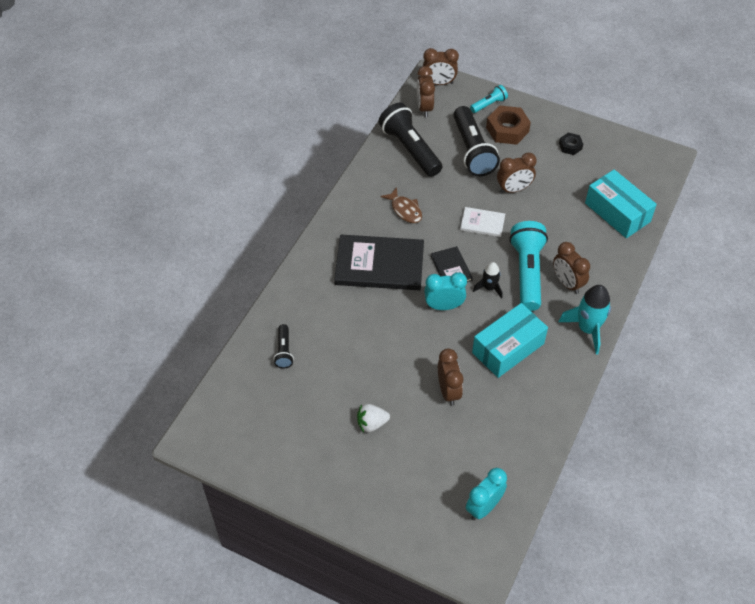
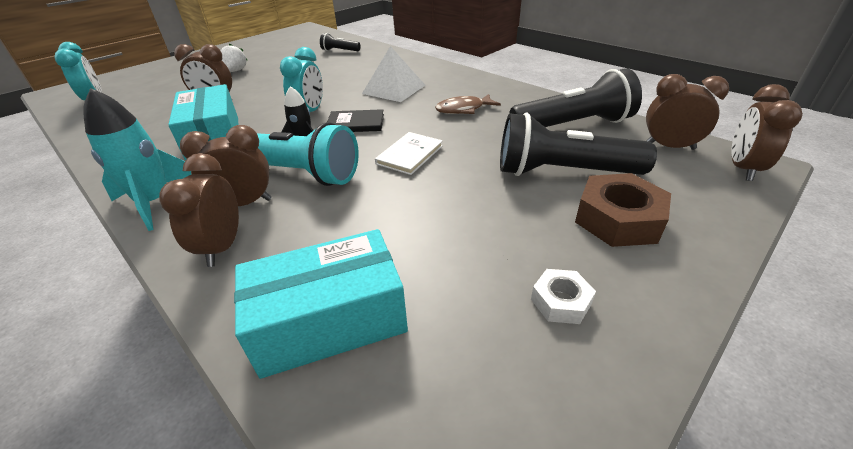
camera: 110 degrees right, 15 degrees down
black book [334,235,424,290] -> white pyramid [362,46,425,102]
turquoise flashlight [470,85,508,113] -> none
brown clock [497,152,537,193] -> brown clock moved to [159,153,239,267]
black nut [559,132,583,155] -> white nut [531,269,596,324]

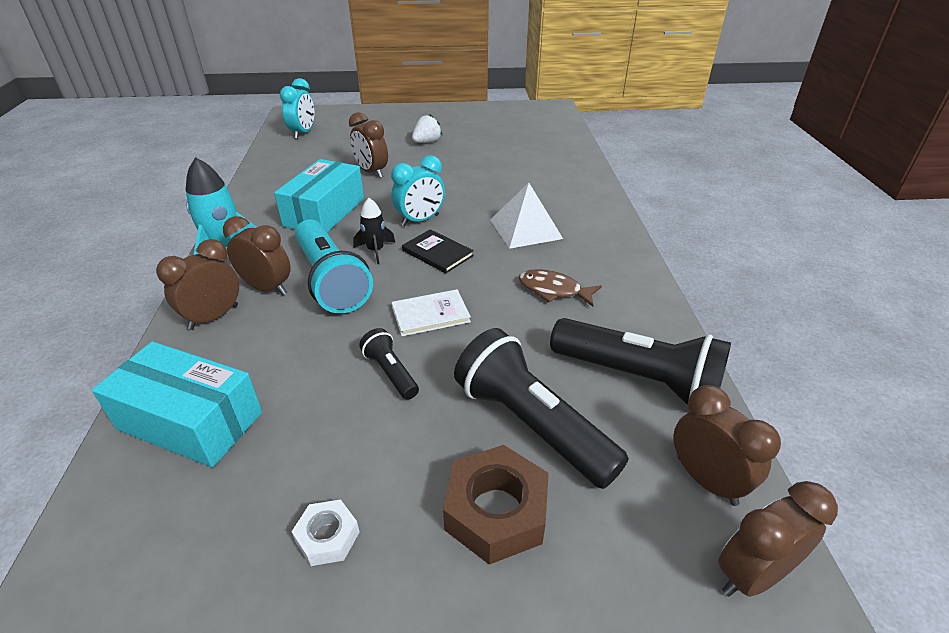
camera: 40 degrees right, 0 degrees up
black flashlight [320,33,360,51] -> black flashlight moved to [359,328,419,400]

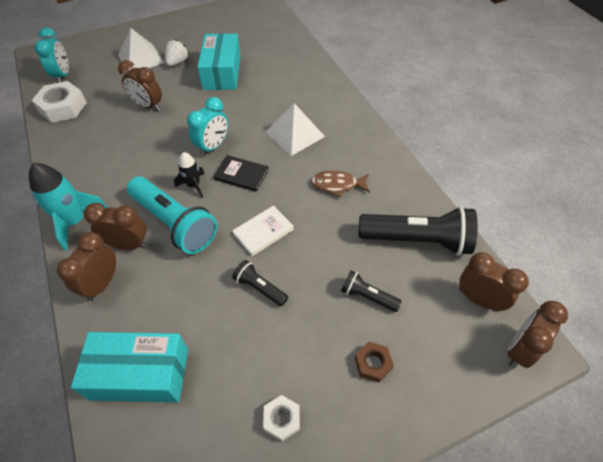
camera: 20 degrees left, 15 degrees up
turquoise box [274,159,364,232] -> turquoise box moved to [197,33,241,90]
brown nut [443,445,549,565] -> brown nut [355,342,394,383], size x0.55
black flashlight [454,328,629,489] -> black flashlight [341,270,402,312], size x0.49
none -> white nut [32,81,87,123]
none -> white pyramid [118,28,165,72]

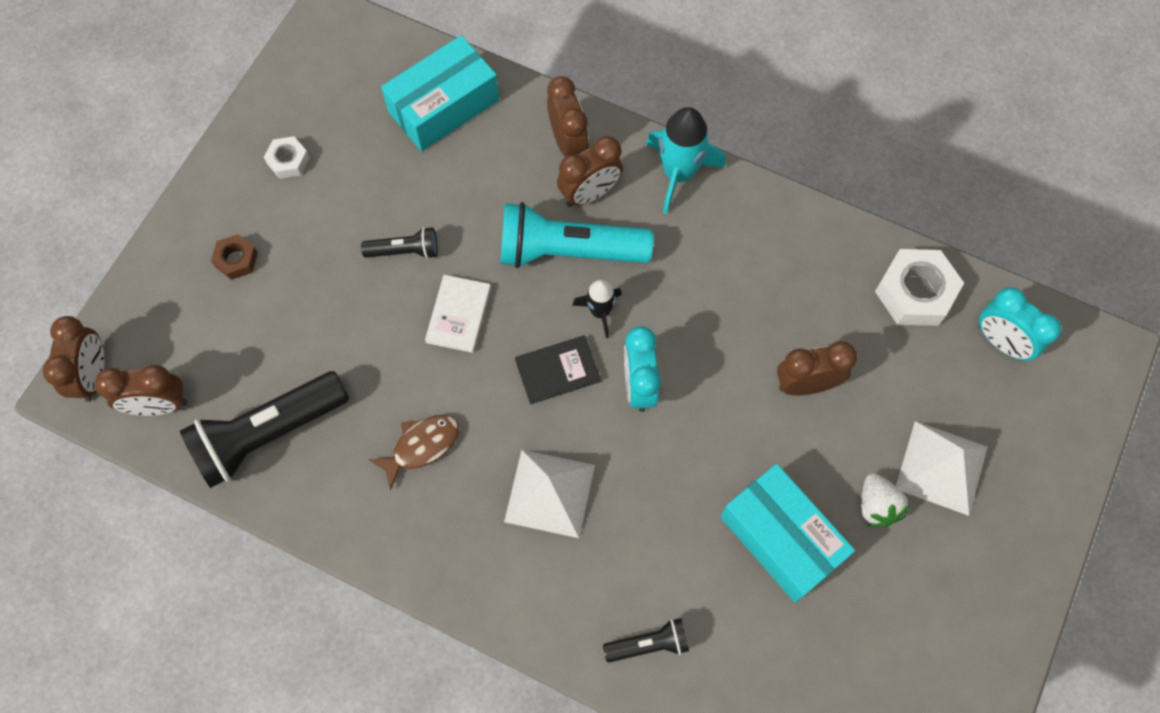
camera: 140 degrees right, 15 degrees up
black flashlight [341,270,402,312] -> black flashlight moved to [603,618,689,662]

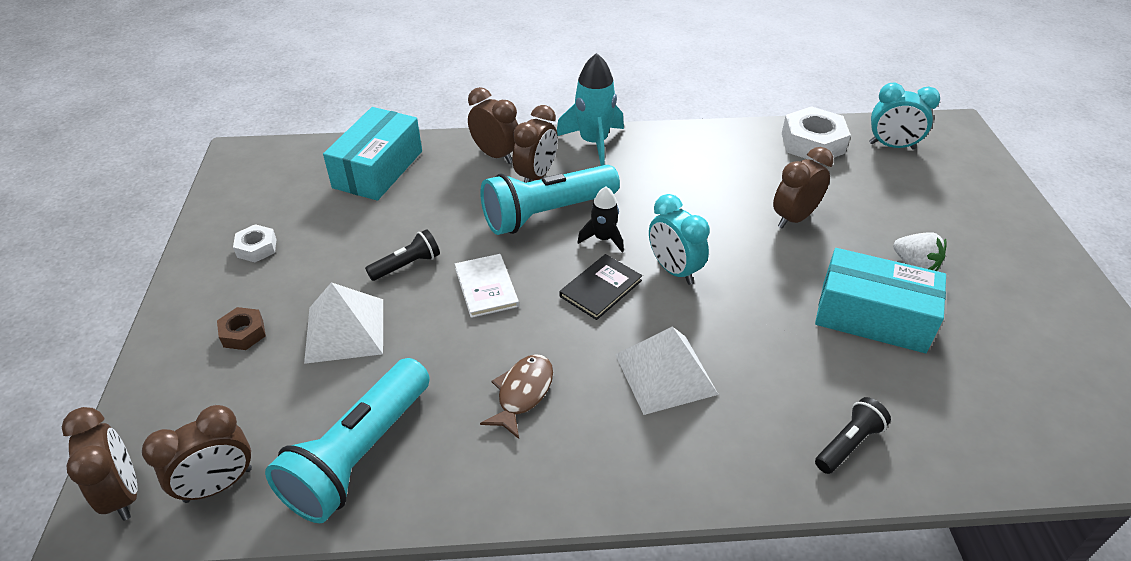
camera: 30 degrees left, 25 degrees down
black flashlight [180,371,349,488] -> turquoise flashlight [265,358,430,523]
white pyramid [896,421,988,516] -> white pyramid moved to [304,282,383,364]

